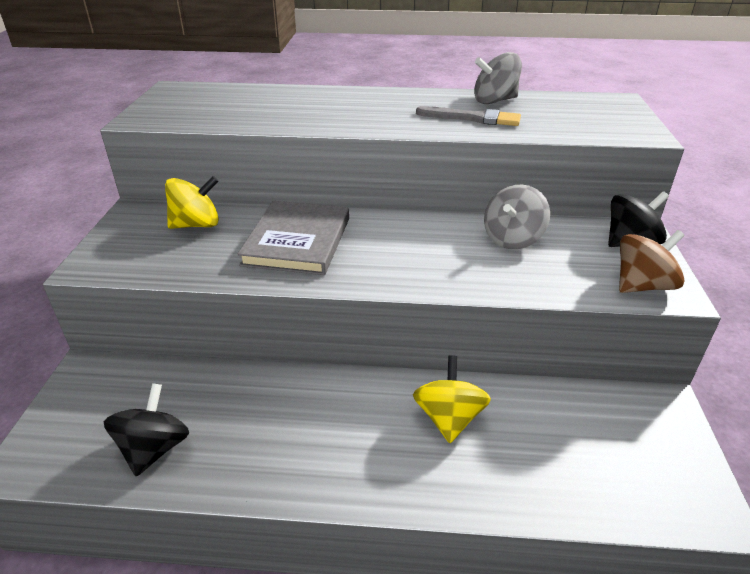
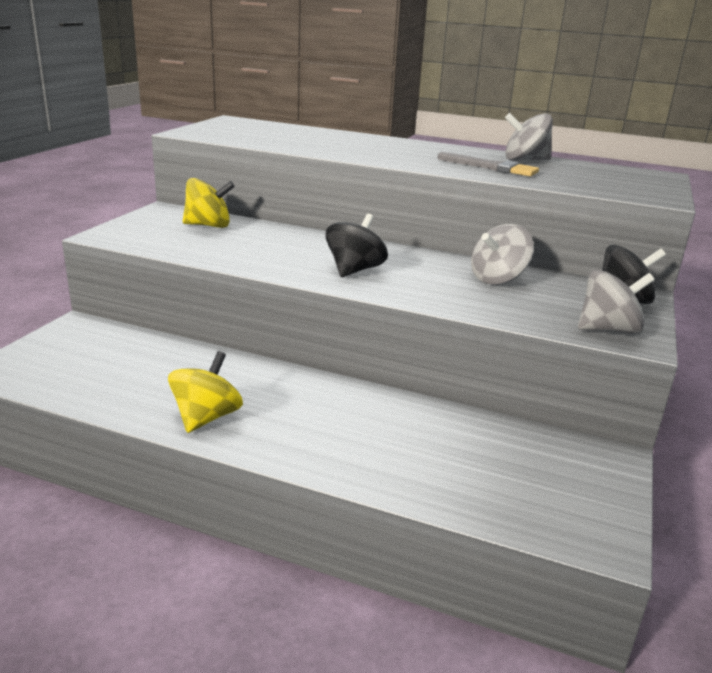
camera: 15 degrees right, 10 degrees down
black spinning top [104,383,189,476] -> black spinning top moved to [325,214,388,277]
grey book [237,201,349,275] -> none
yellow spinning top [413,355,491,443] -> yellow spinning top moved to [168,351,243,433]
brown spinning top [619,230,685,293] -> grey spinning top [578,270,655,334]

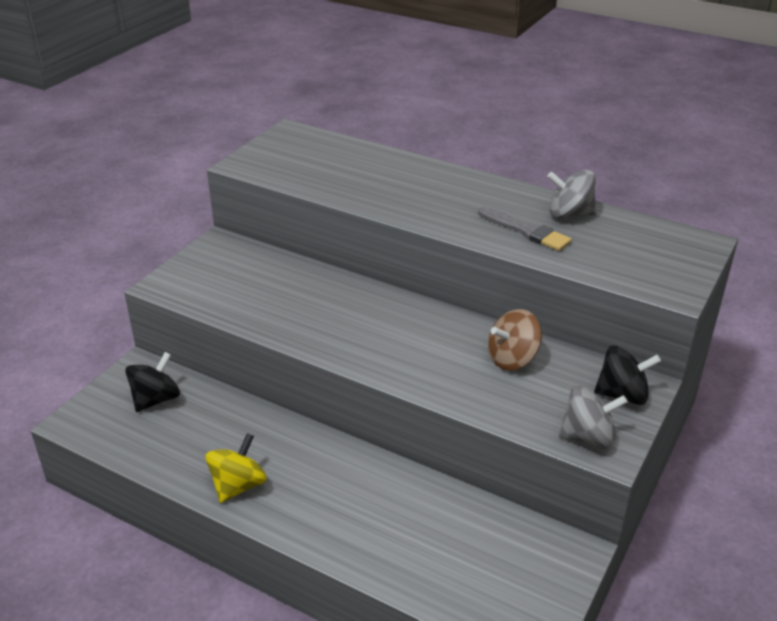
camera: 10 degrees right, 10 degrees up
yellow spinning top [183,178,235,228] -> none
black spinning top [325,214,388,277] -> black spinning top moved to [125,352,180,412]
grey spinning top [471,224,534,285] -> brown spinning top [488,309,542,371]

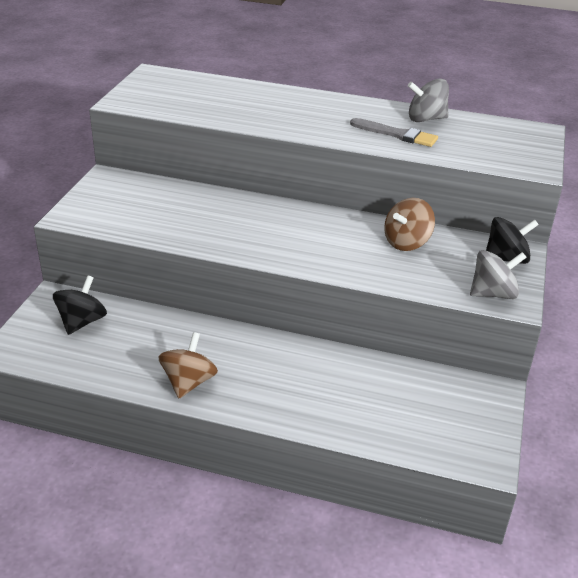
camera: 15 degrees left, 0 degrees up
yellow spinning top [205,433,267,503] -> brown spinning top [159,332,218,398]

